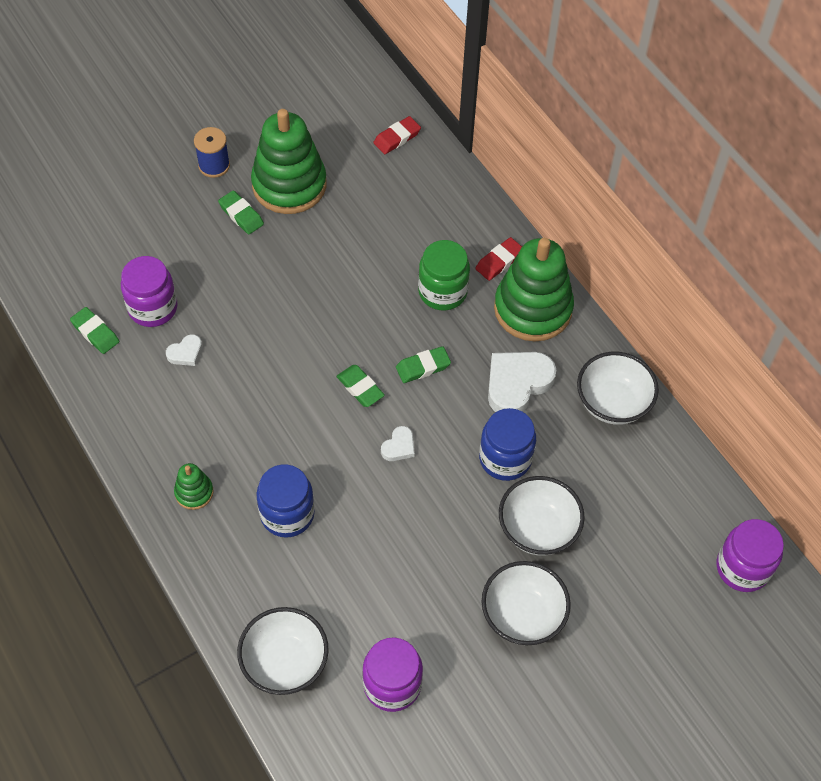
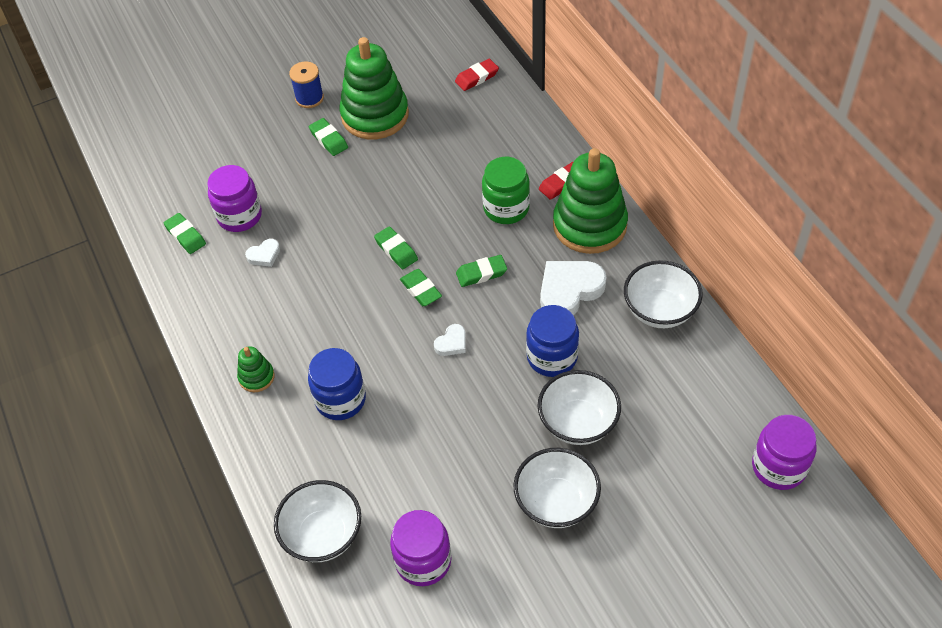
camera: 10 degrees right, 5 degrees down
none -> green eraser [374,226,418,269]

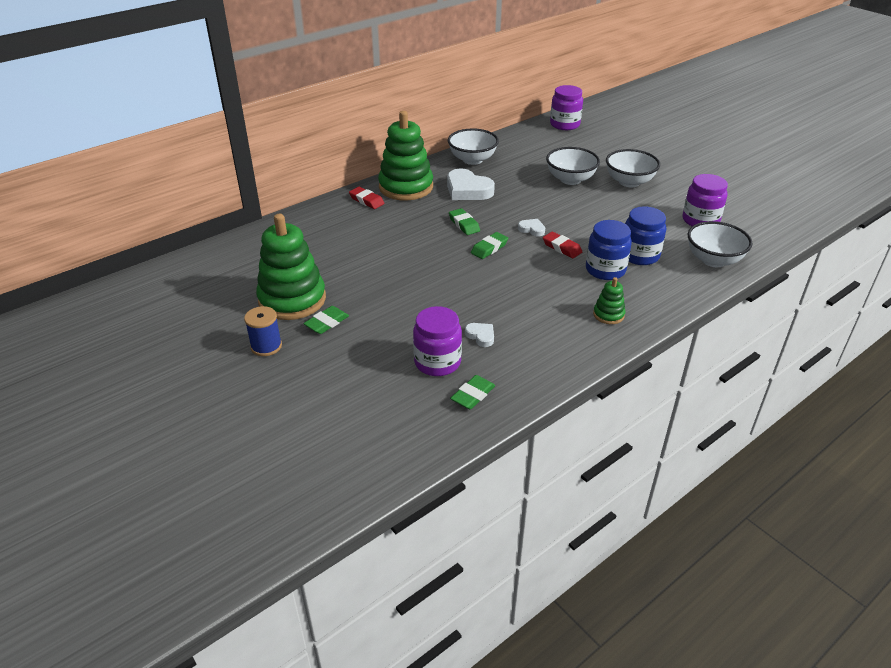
camera: 105 degrees left, 15 degrees down
green eraser [374,226,418,269] -> none
red eraser [455,59,499,91] -> red eraser moved to [543,232,582,258]
green jar [482,157,530,224] -> none
blue jar [526,305,579,377] -> blue jar moved to [625,206,666,265]

